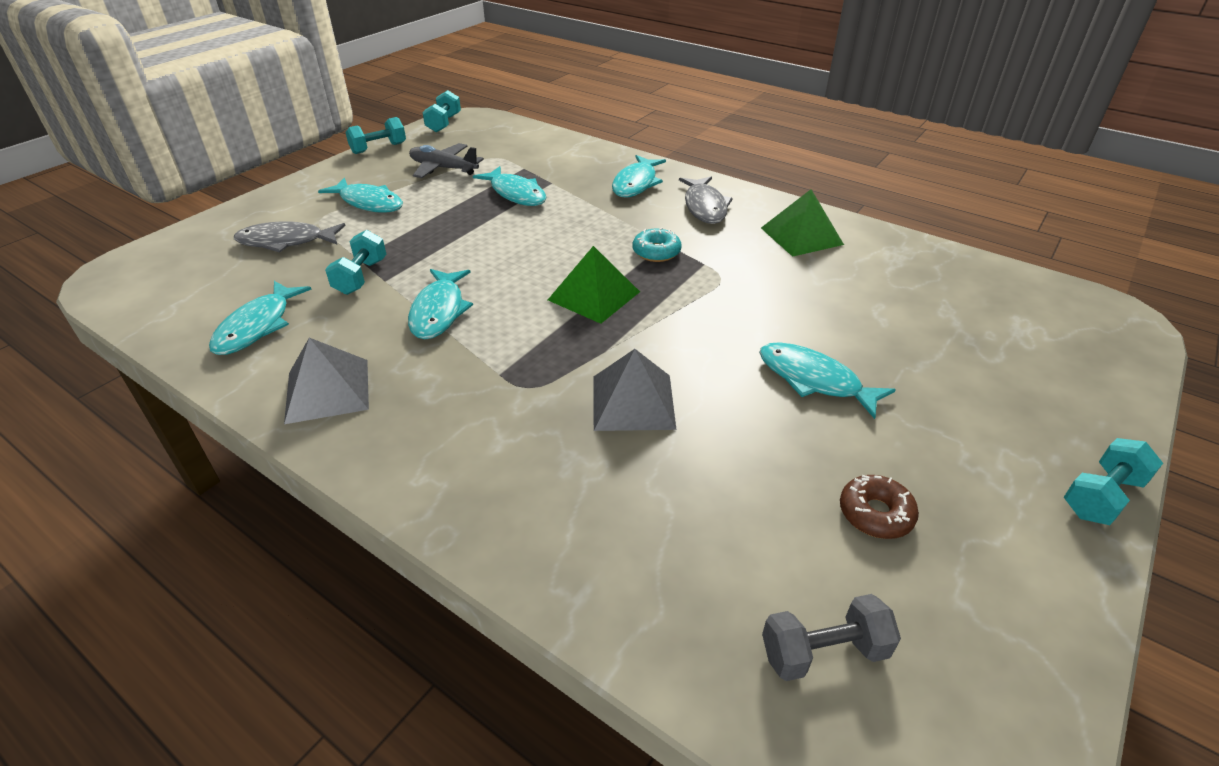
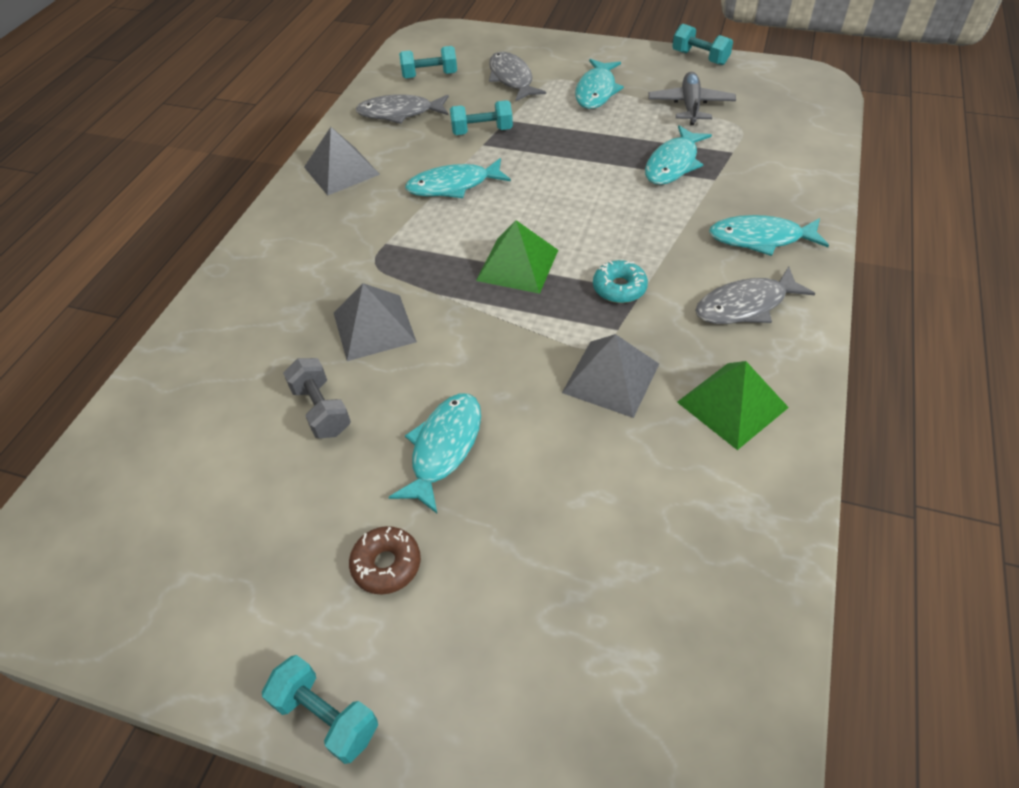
camera: 75 degrees right, 10 degrees up
turquoise fish [209,281,311,355] -> grey fish [356,94,449,124]
turquoise dumbbell [422,90,461,132] -> turquoise dumbbell moved to [399,46,457,79]
grey dumbbell [762,594,901,681] -> grey dumbbell moved to [283,358,351,439]
brown donut [840,475,919,539] -> brown donut moved to [349,526,421,594]
none -> grey pyramid [562,334,659,418]

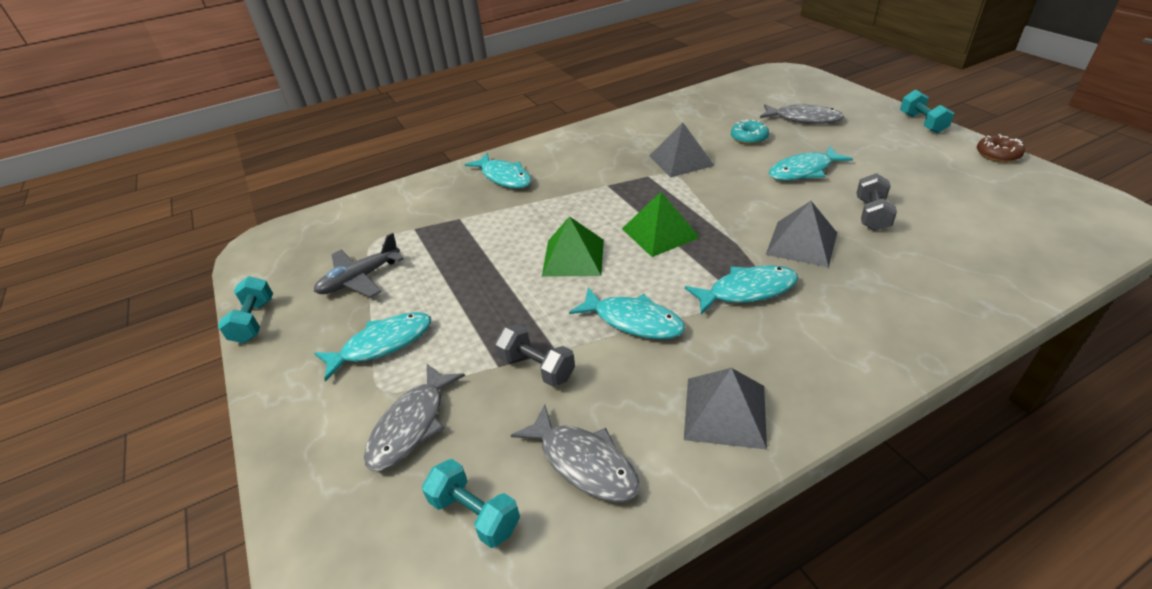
camera: 135 degrees left, 10 degrees down
brown donut [349,526,421,594] -> brown donut moved to [977,134,1025,162]
turquoise dumbbell [450,100,513,135] -> grey dumbbell [495,324,575,387]
turquoise donut [593,260,648,303] -> turquoise donut moved to [731,119,769,145]
turquoise fish [645,125,712,185] -> turquoise fish moved to [685,265,798,314]
green pyramid [677,361,789,450] -> green pyramid moved to [542,216,604,277]
grey fish [695,266,816,324] -> grey fish moved to [760,104,844,124]

